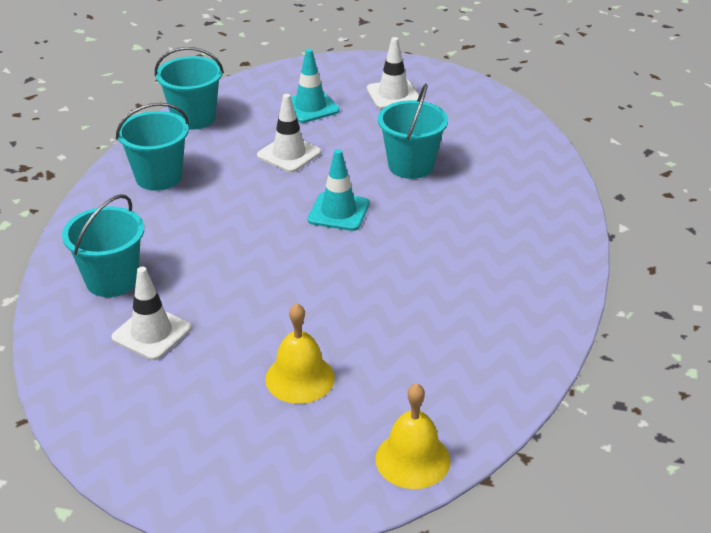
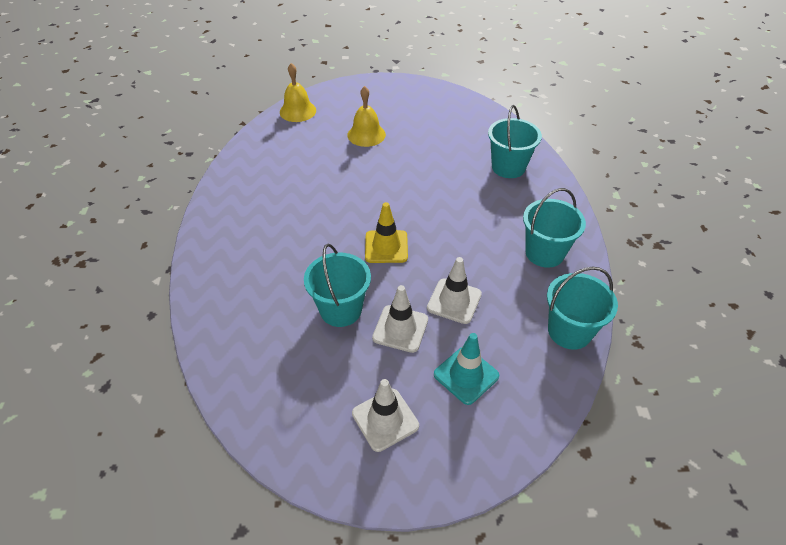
camera: 165 degrees right, 10 degrees up
white traffic cone [111,267,191,360] -> white traffic cone moved to [372,285,428,353]
turquoise traffic cone [308,149,369,231] -> yellow traffic cone [365,202,408,263]

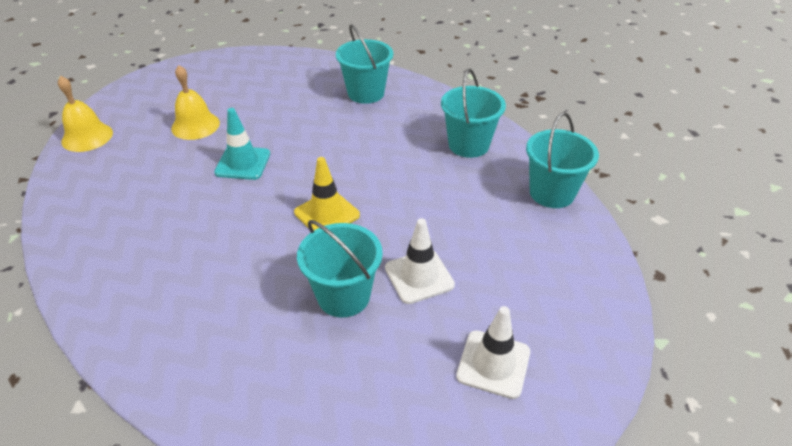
camera: 40 degrees left, 5 degrees down
white traffic cone [427,257,482,324] -> none
turquoise traffic cone [434,333,499,405] -> turquoise traffic cone moved to [214,108,270,180]

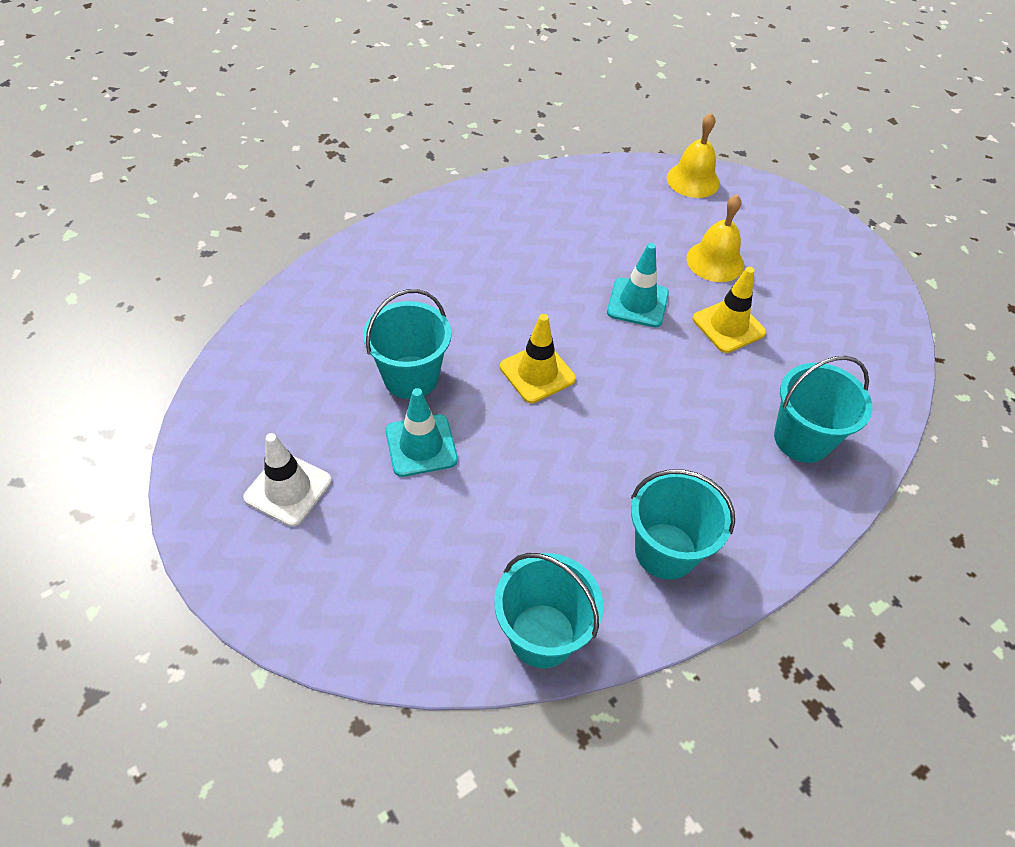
camera: 95 degrees right, 10 degrees up
white traffic cone [385,218,455,304] -> turquoise traffic cone [385,388,458,477]
none -> yellow traffic cone [693,267,766,353]

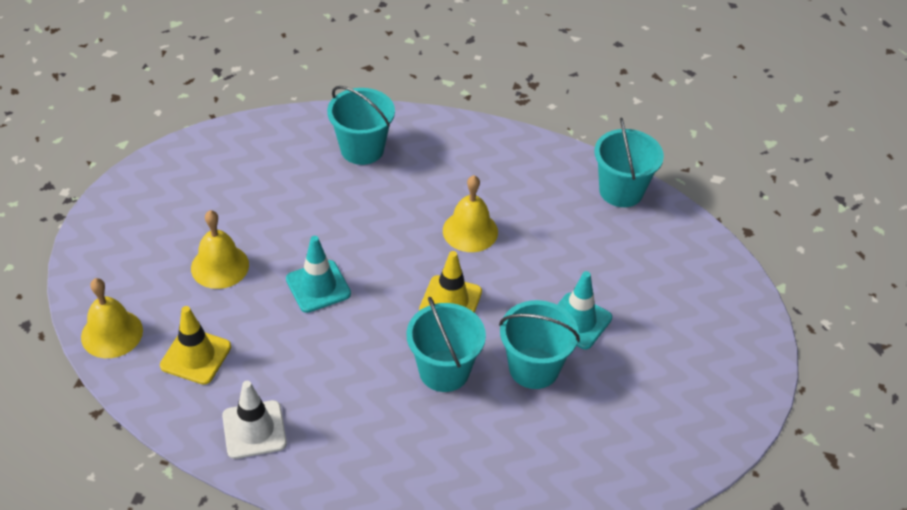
camera: 130 degrees left, 5 degrees down
white traffic cone [243,433,332,527] -> white traffic cone moved to [222,381,287,459]
turquoise bucket [631,469,735,580] -> turquoise bucket moved to [407,297,486,392]
yellow traffic cone [693,267,766,353] -> yellow traffic cone moved to [160,306,231,385]
none -> yellow bell [443,175,498,252]

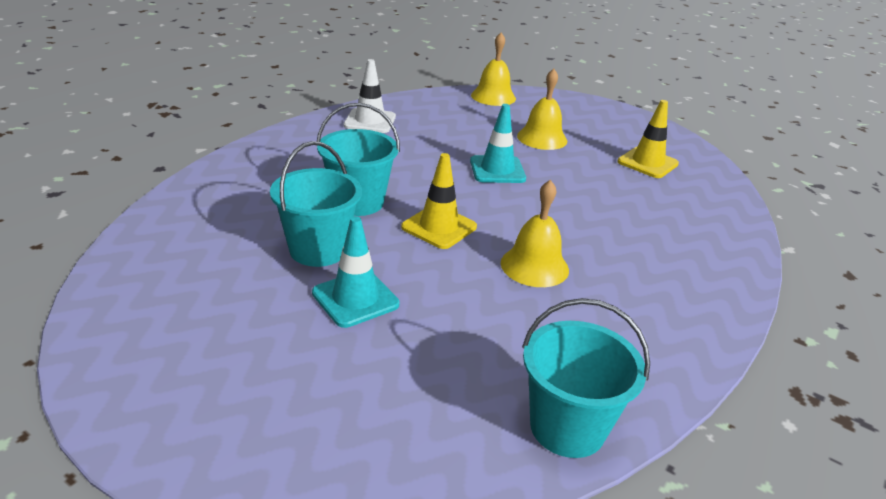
camera: 110 degrees right, 15 degrees down
yellow traffic cone [160,306,231,385] -> yellow traffic cone moved to [617,100,679,178]
turquoise bucket [327,86,395,165] -> none

